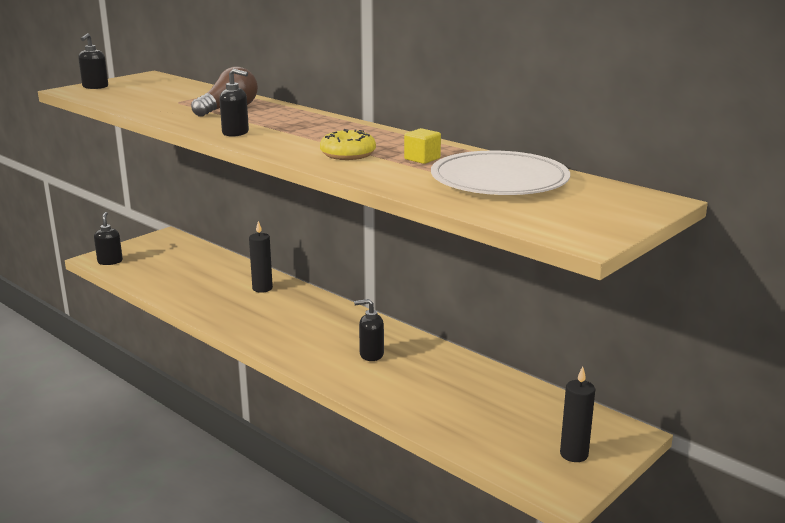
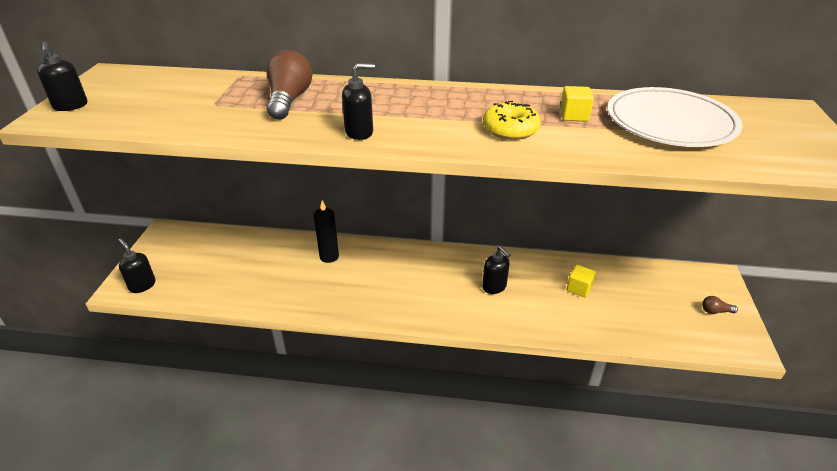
camera: 35 degrees left, 15 degrees up
black soap dispenser [354,299,384,361] -> black soap dispenser turned 90 degrees counterclockwise [482,246,511,294]
black candle [560,366,595,462] -> brown light bulb [702,296,738,314]
none -> yellow cube [566,265,596,298]

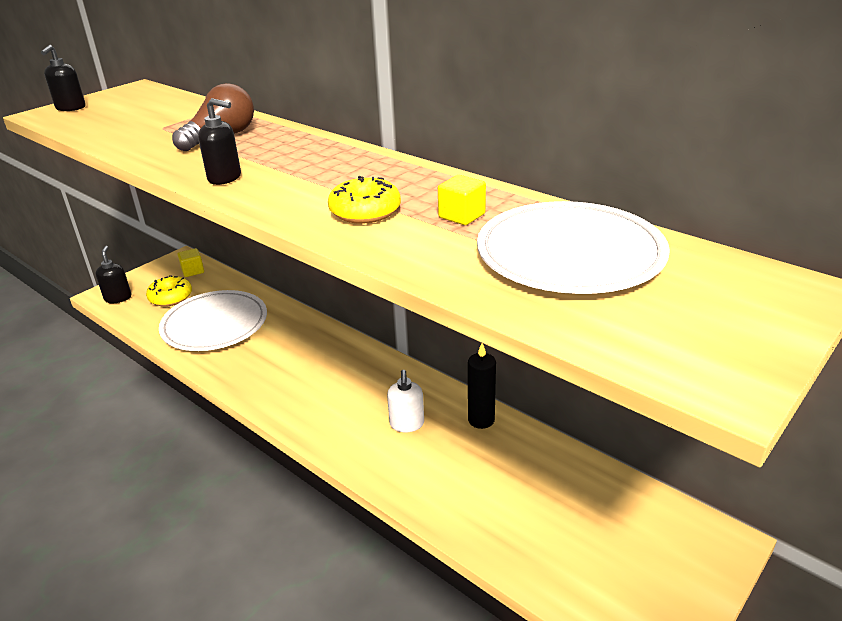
camera: 35 degrees right, 5 degrees down
black candle [314,200,339,263] -> black candle moved to [468,343,496,429]
black soap dispenser [482,246,511,294] -> white soap dispenser [387,370,424,432]
yellow cube [566,265,596,298] -> yellow cube moved to [178,248,204,277]
brown light bulb [702,296,738,314] -> none
none -> yellow donut [146,275,192,307]
none -> white plate [159,290,267,351]

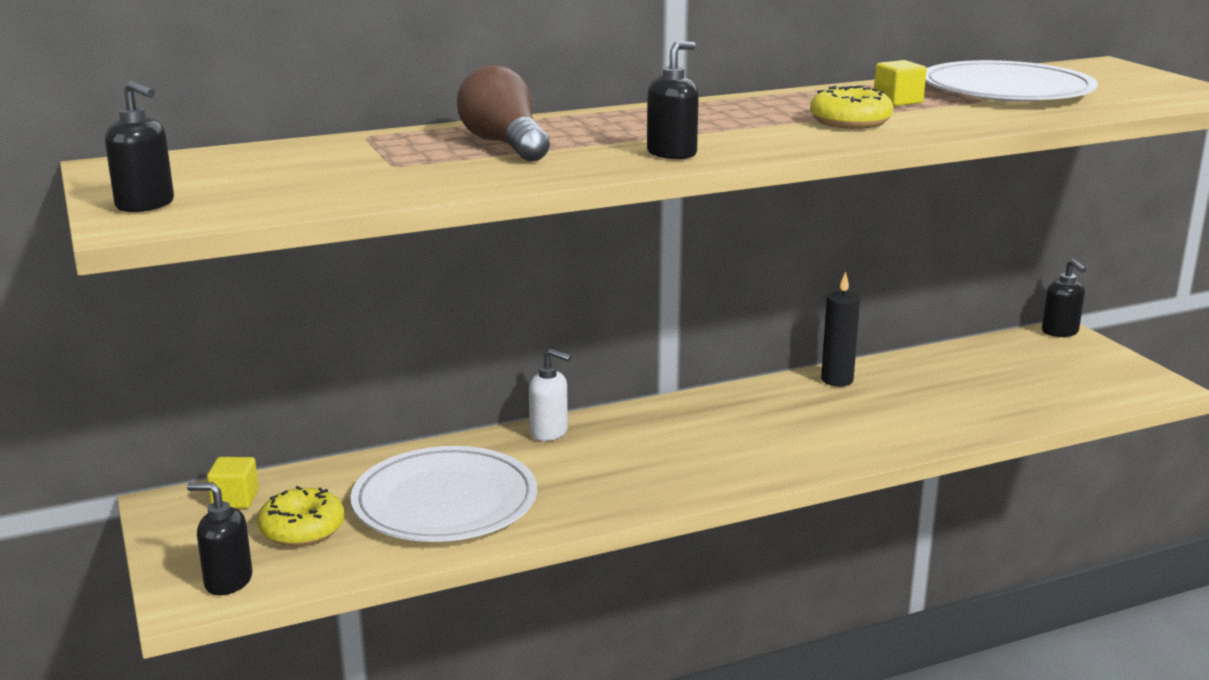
camera: 65 degrees left, 10 degrees down
white soap dispenser [387,370,424,432] -> white soap dispenser moved to [529,349,571,441]
none -> black soap dispenser [1042,259,1086,337]

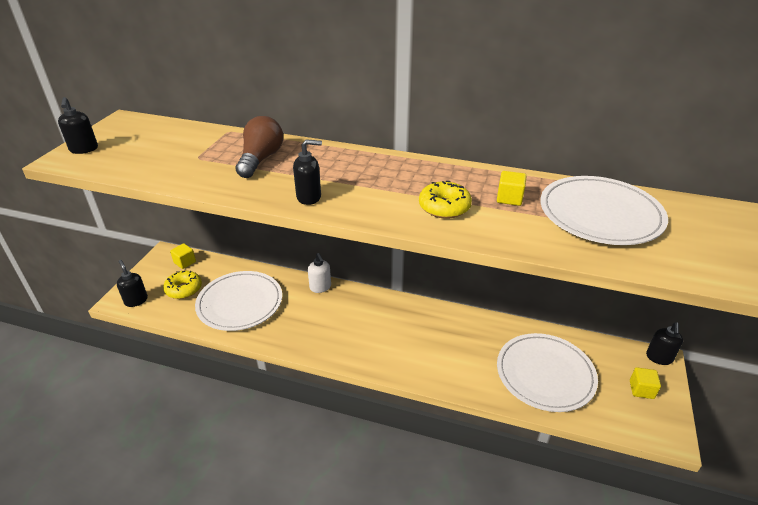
camera: 40 degrees right, 15 degrees up
black candle [821,272,860,386] -> none
none -> white plate [497,333,598,412]
none -> yellow cube [630,367,661,399]

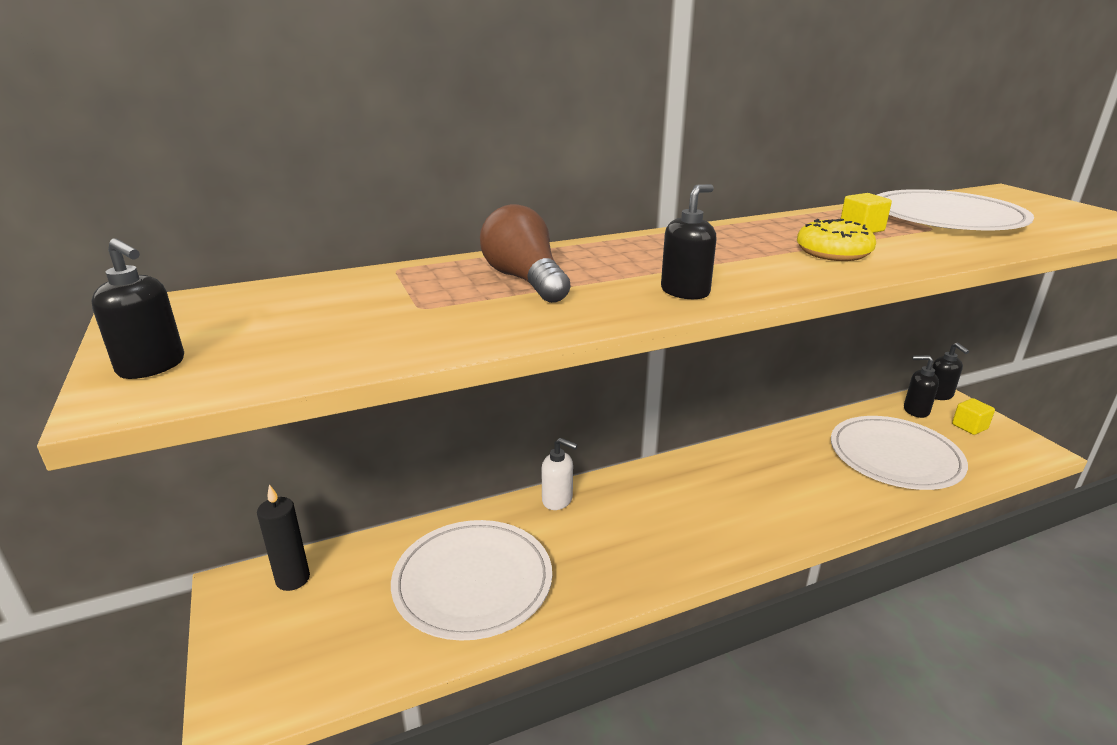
camera: 40 degrees left, 10 degrees down
black soap dispenser [117,260,148,307] -> black soap dispenser moved to [904,355,939,418]
yellow donut [163,271,202,299] -> none
yellow cube [170,243,196,269] -> black candle [257,484,310,591]

